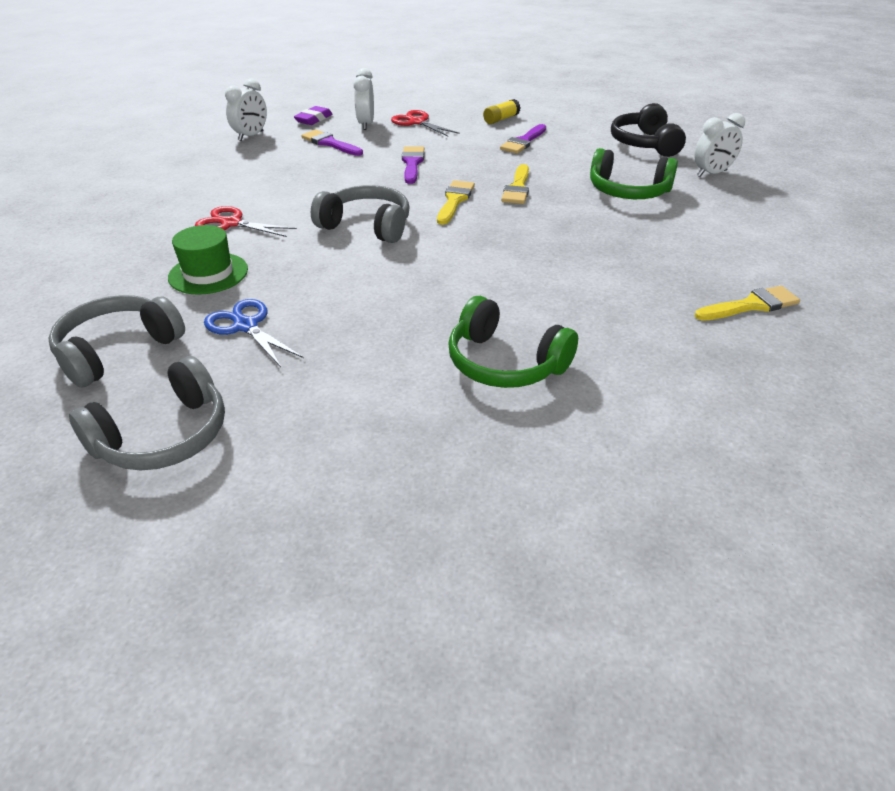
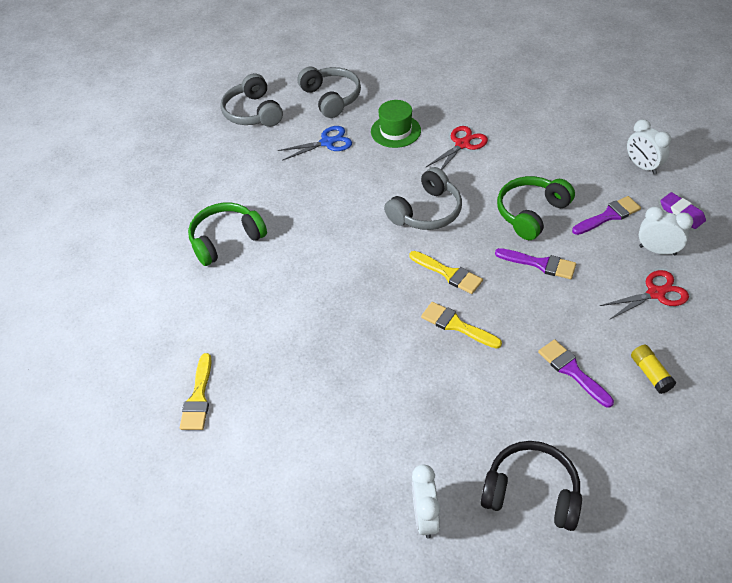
camera: 115 degrees right, 10 degrees up
green headphones [590,148,678,199] -> green headphones moved to [497,176,575,240]

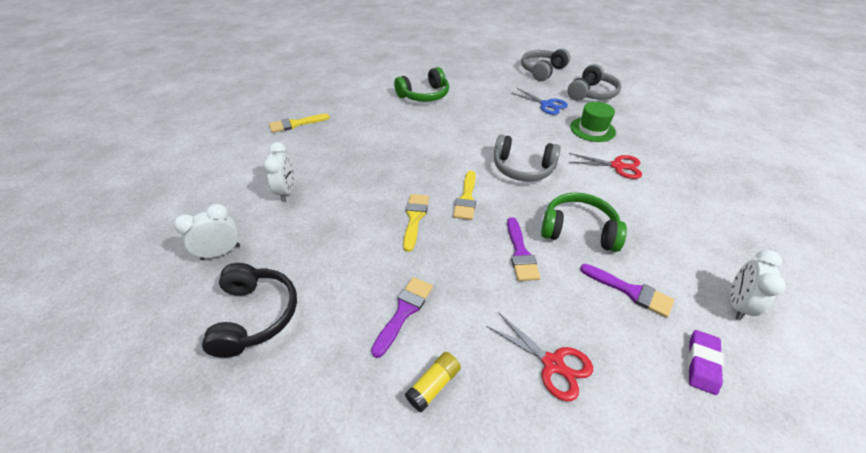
camera: 60 degrees right, 5 degrees down
green headphones [188,203,267,266] -> green headphones turned 120 degrees clockwise [394,67,449,102]
white clock [639,206,693,255] -> white clock moved to [263,142,294,201]

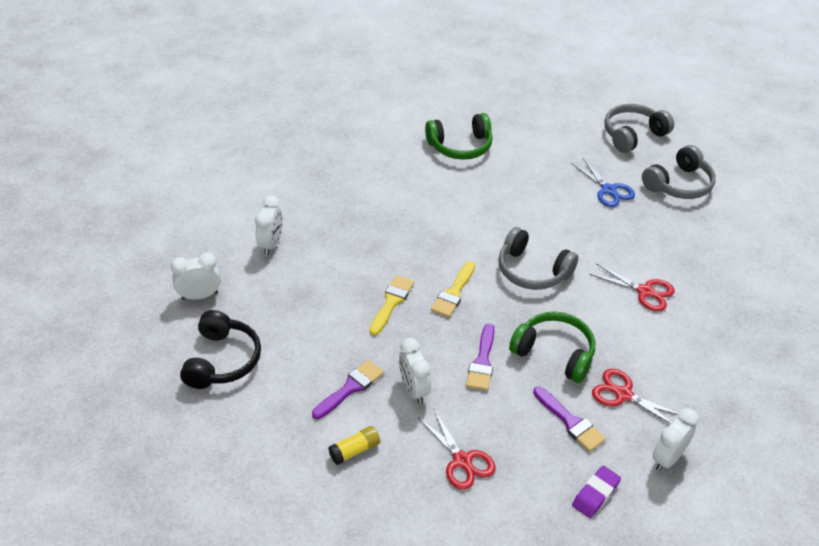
camera: 15 degrees right, 0 degrees up
yellow brush [269,114,330,133] -> none
green hat [570,102,616,142] -> none
none -> white clock [399,338,431,404]
none -> red scissors [592,369,678,424]

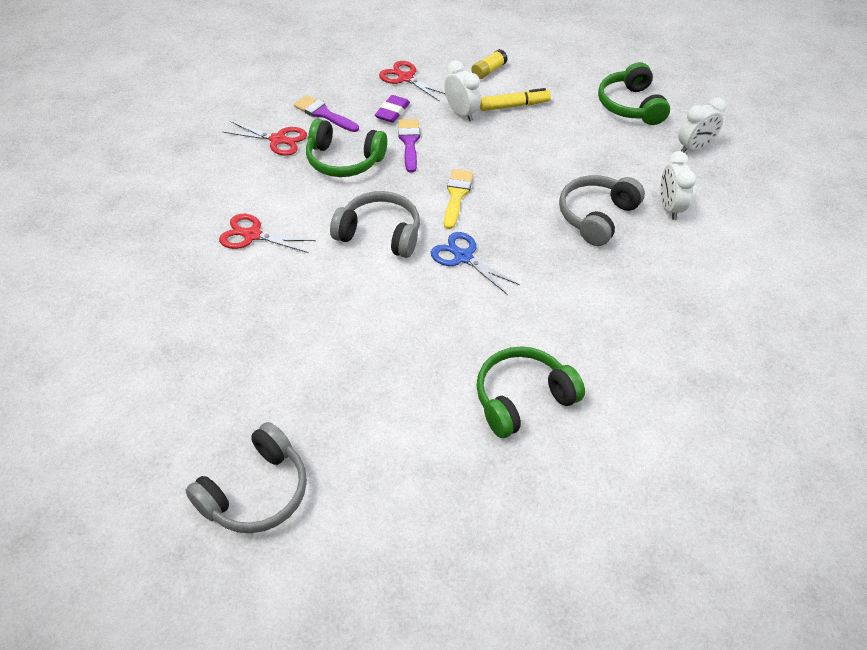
camera: 165 degrees right, 5 degrees up
black headphones [180,310,261,389] -> green headphones [598,62,670,125]
purple brush [312,360,384,419] -> yellow marker [480,88,551,111]
yellow brush [369,275,414,335] -> none
blue scissors [571,158,635,207] -> blue scissors moved to [431,232,520,295]
purple eraser [572,466,621,518] -> purple eraser moved to [375,95,410,123]
grey headphones [642,145,716,199] -> grey headphones moved to [559,175,645,246]
white clock [652,408,699,471] -> none

